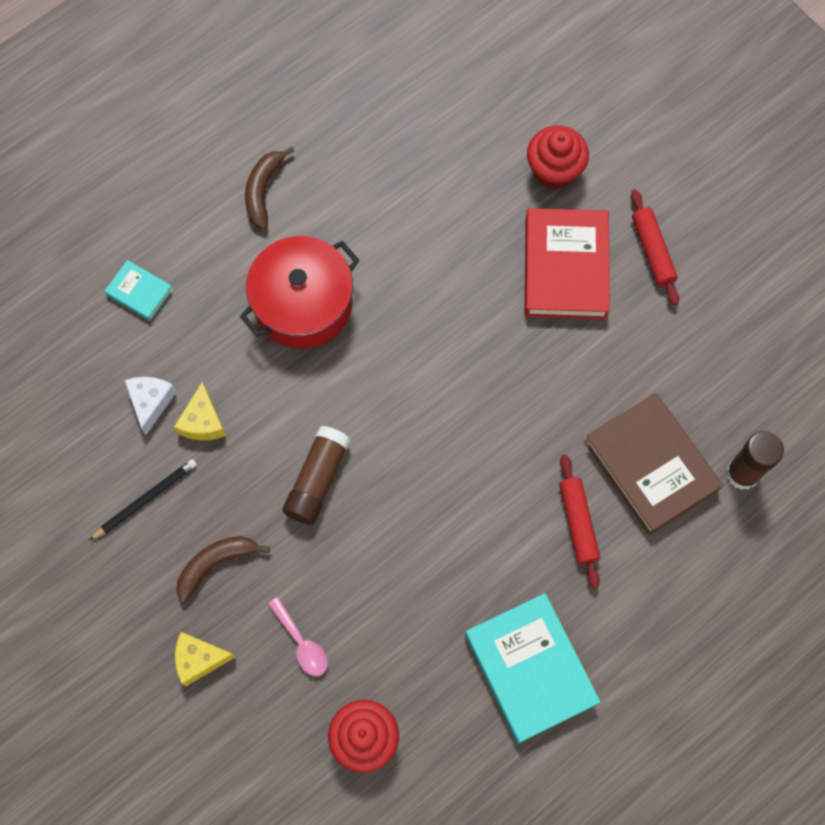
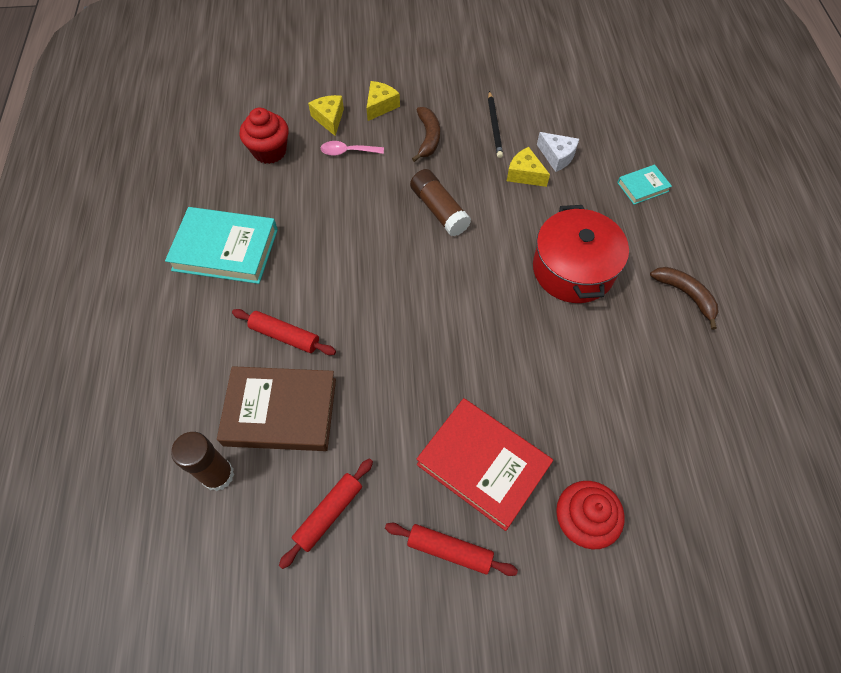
camera: 125 degrees right, 10 degrees down
none -> red rolling pin [279,459,373,569]
none -> yellow cheese [308,95,344,136]

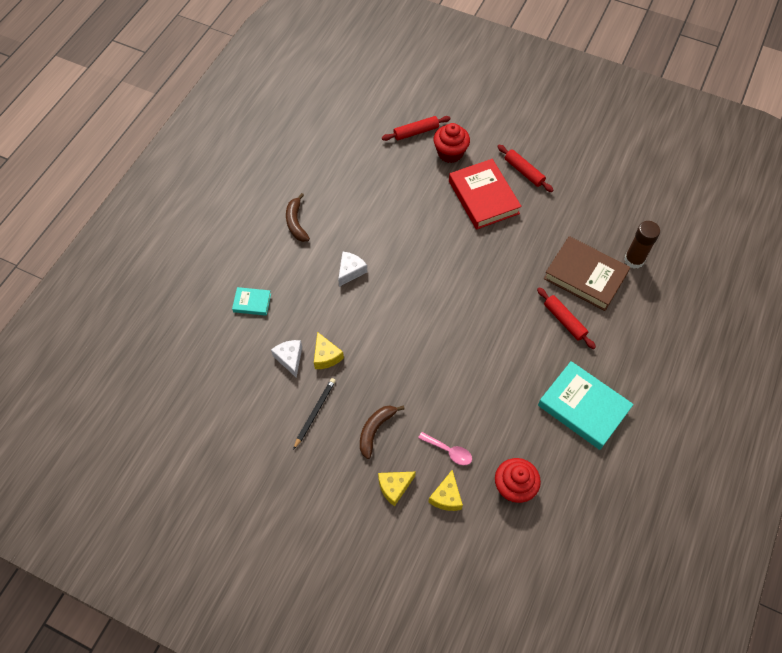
camera: 150 degrees left, 0 degrees up
red rolling pin [279,459,373,569] -> red rolling pin moved to [382,116,451,141]
brown glue stick [410,169,471,236] -> none
red pot [533,205,629,303] -> white cheese [338,251,367,287]

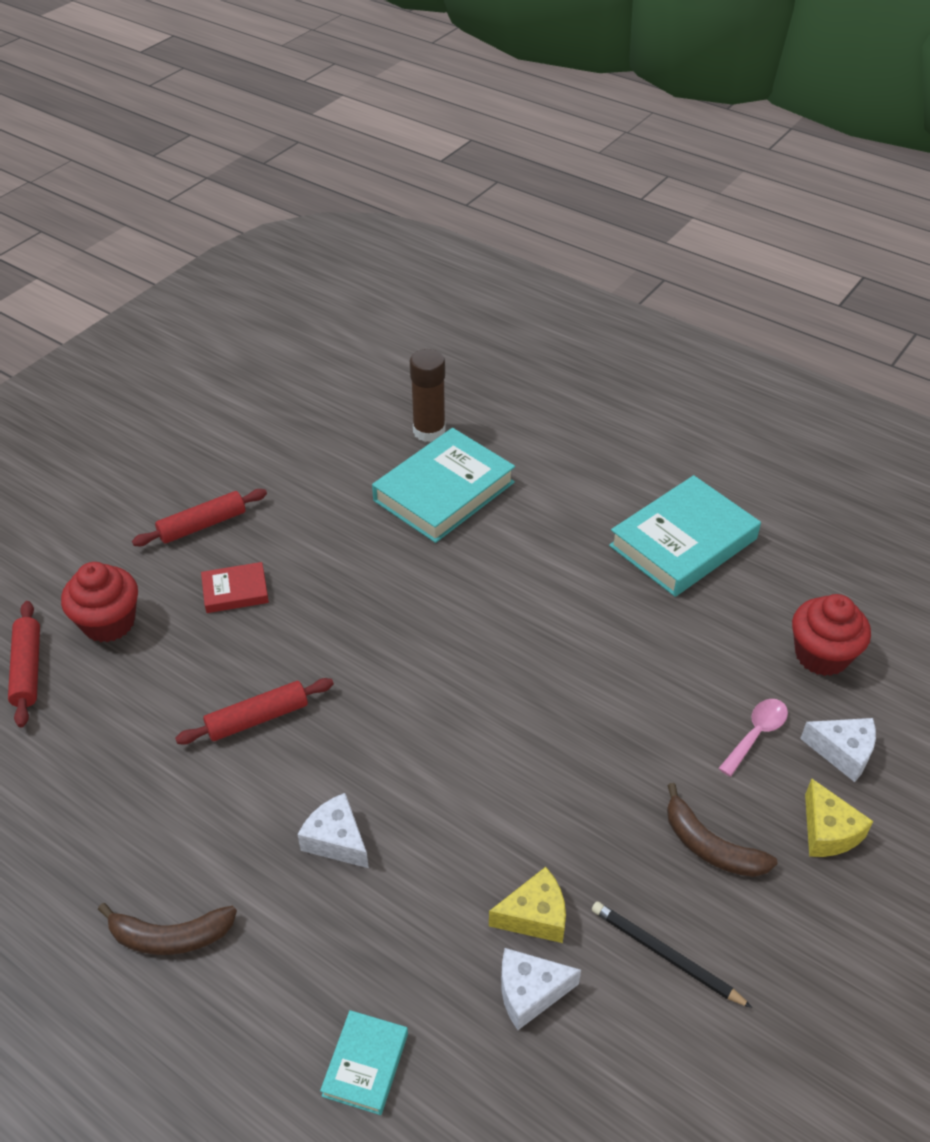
camera: 80 degrees left, 15 degrees down
yellow cheese [428,470,463,511] -> white cheese [800,718,876,782]
red book [449,159,522,230] -> red book [201,562,269,613], size x0.49
red rolling pin [537,287,596,349] -> red rolling pin moved to [175,678,334,745]
brown book [544,236,630,311] -> turquoise book [372,428,515,543]

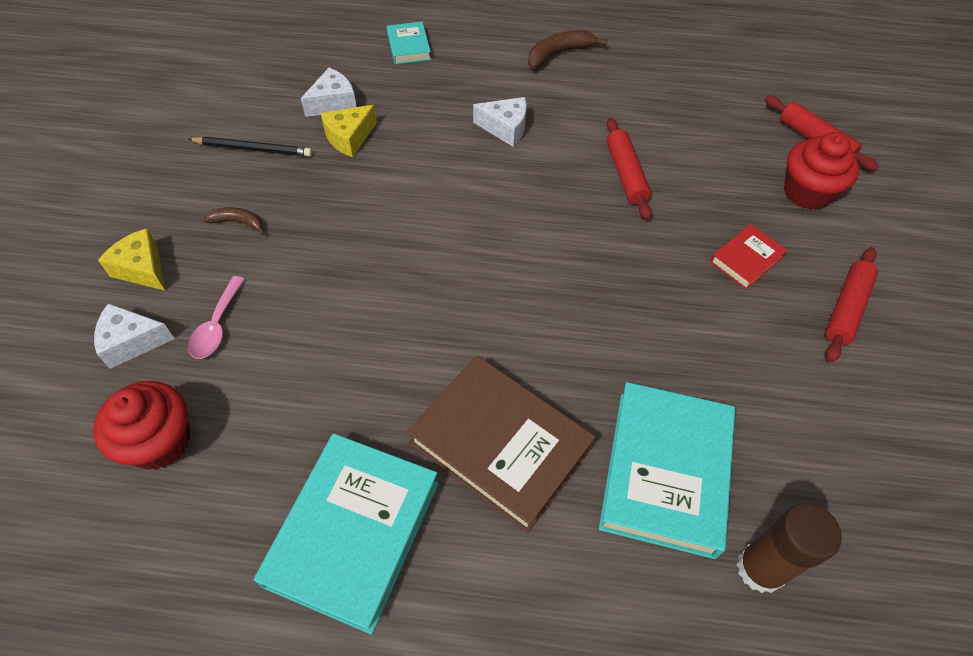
camera: 150 degrees right, 10 degrees up
red rolling pin [175,678,334,745] -> red rolling pin turned 45 degrees counterclockwise [606,118,652,220]
brown banana [667,783,778,877] -> brown banana [203,207,265,236], size x0.62
none -> brown book [407,356,595,533]

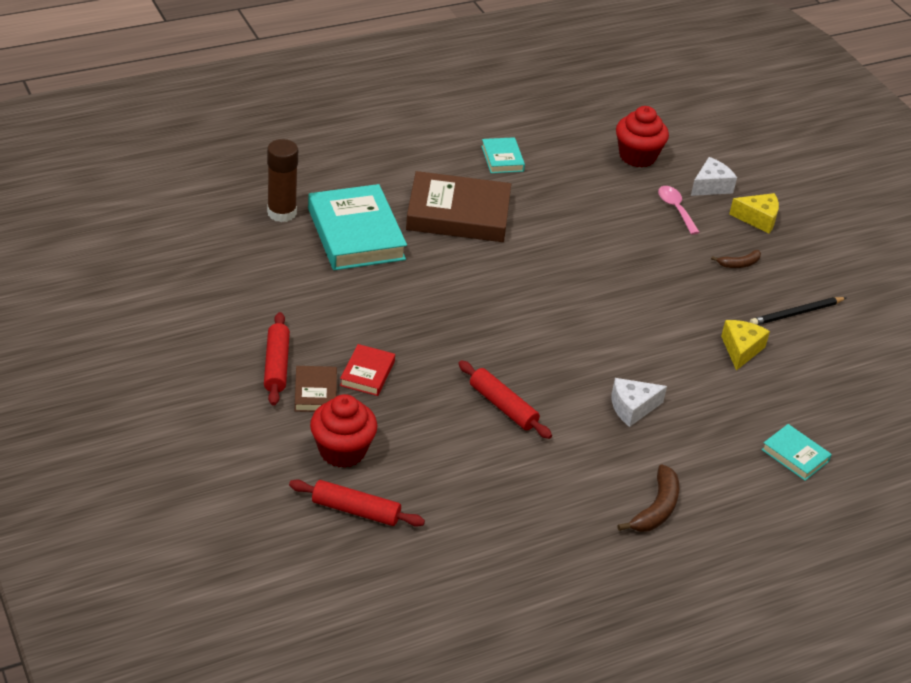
camera: 145 degrees right, 15 degrees down
turquoise book [254,433,438,635] -> turquoise book [481,137,525,173], size x0.49
white cheese [301,68,357,117] -> none
none -> brown book [295,366,337,412]

